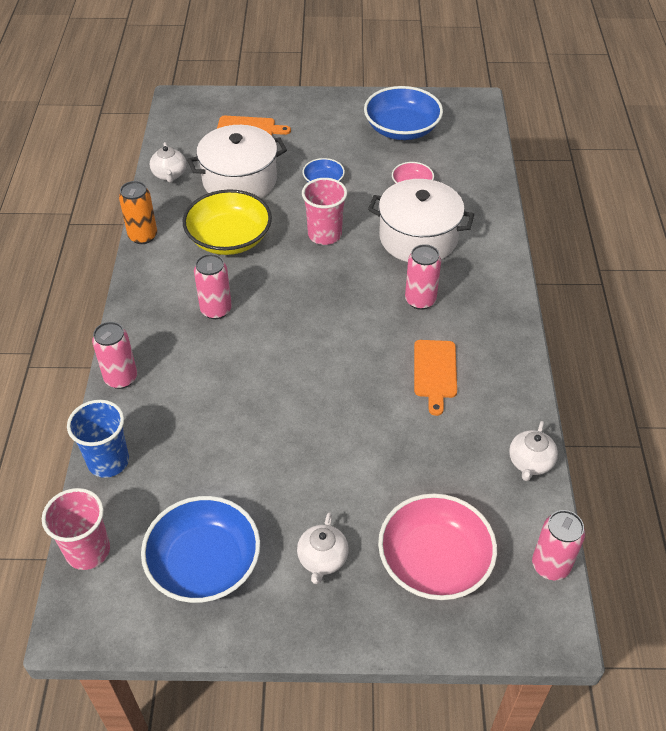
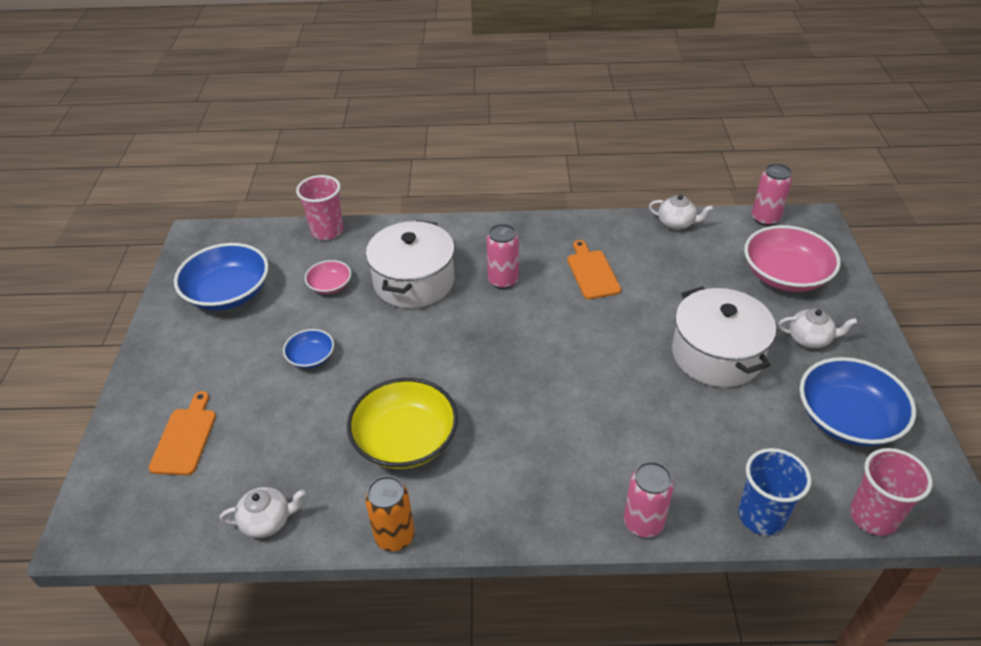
camera: 90 degrees left, 5 degrees down
white pot [187,125,287,198] -> white pot moved to [672,286,776,387]
pink can [194,254,232,319] -> none
pink cup [302,178,347,245] -> pink cup moved to [296,175,344,240]
orange cutting board [414,340,457,416] -> orange cutting board turned 105 degrees counterclockwise [567,240,621,299]

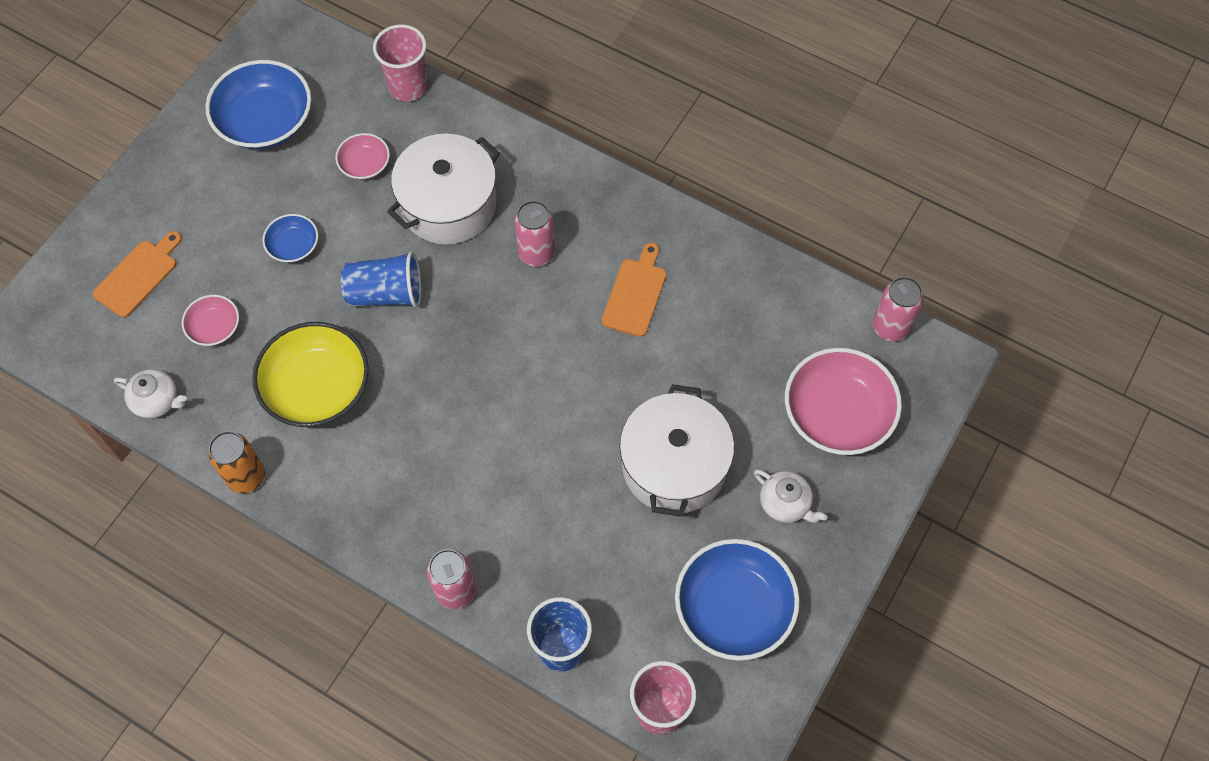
camera: 30 degrees right, 20 degrees up
white teapot [649,194,713,230] -> none
none -> pink bowl [182,295,239,346]
none -> blue cup [341,251,421,307]

